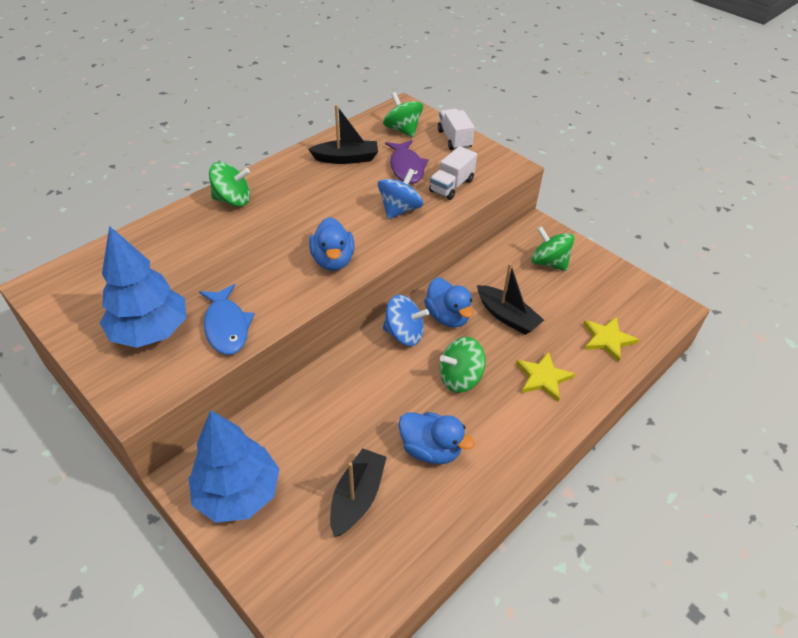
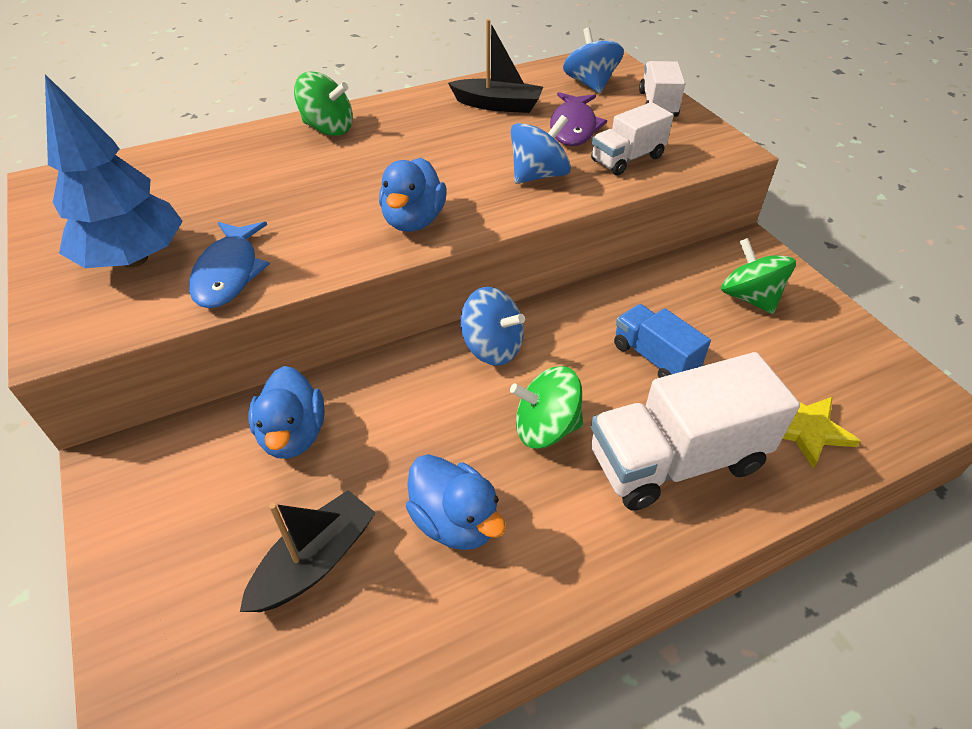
camera: 20 degrees right, 0 degrees up
blue tree [189,410,279,523] -> none
green spinning top [383,92,423,137] -> blue spinning top [563,27,624,93]
blue duck [424,278,473,328] -> blue duck moved to [249,366,325,459]
black boat [477,263,544,335] -> blue truck [614,304,711,378]
yellow star [516,351,575,402] -> white truck [591,352,800,511]

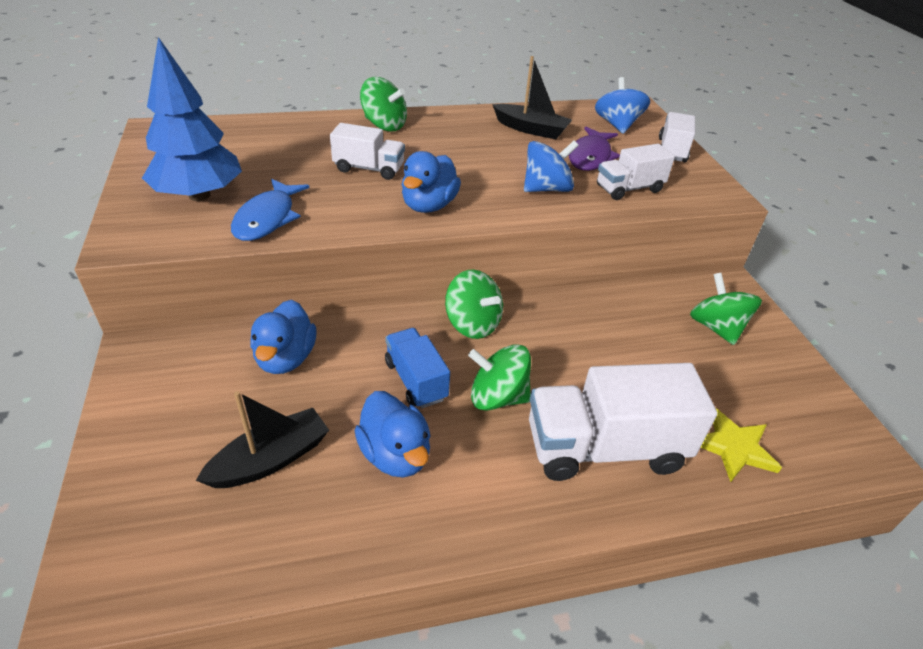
camera: 10 degrees right, 5 degrees down
blue spinning top [461,287,525,366] -> green spinning top [445,269,503,339]
blue truck [614,304,711,378] -> blue truck moved to [385,328,450,408]
none -> white truck [330,123,405,180]

